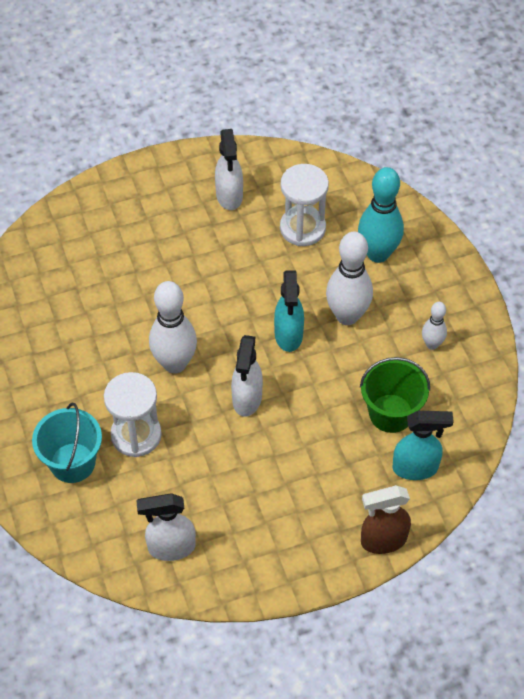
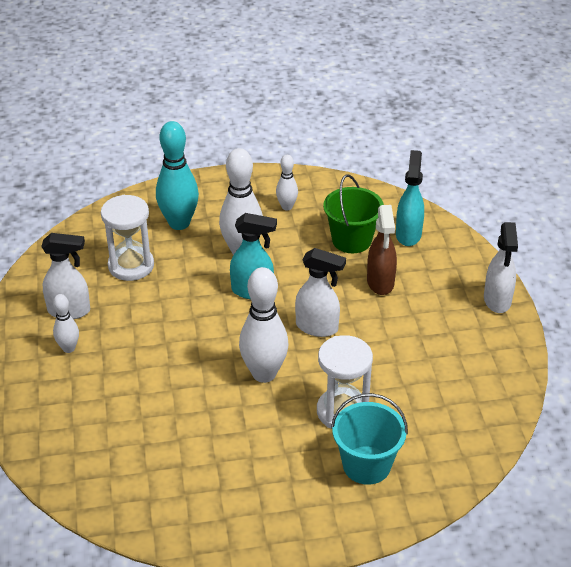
camera: 80 degrees left, 15 degrees down
white spray bottle [136,493,196,561] -> white spray bottle moved to [484,222,518,313]
brown spray bottle [361,485,411,554] -> brown spray bottle moved to [367,205,397,295]
none -> white bowling pin [53,294,79,353]

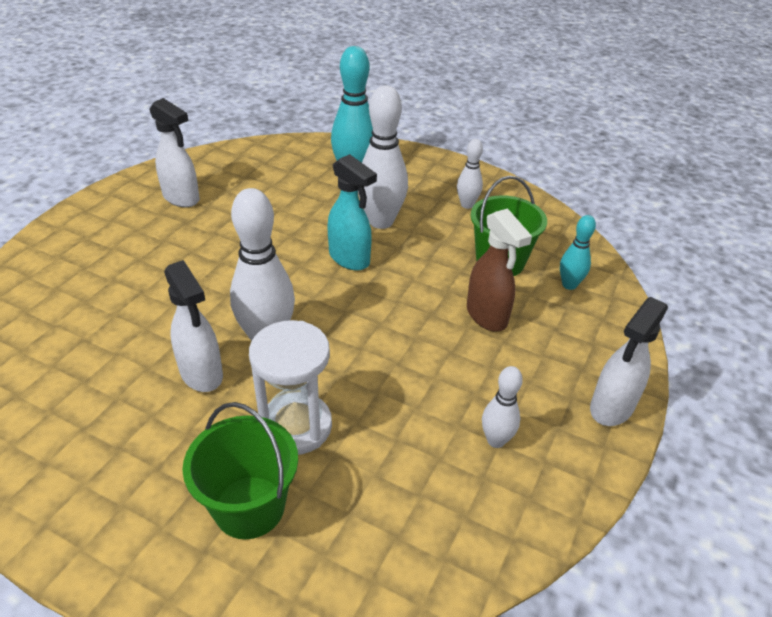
camera: 35 degrees right, 0 degrees up
white bowling pin [53,294,79,353] -> white bowling pin moved to [482,366,523,448]
white hourglass [101,195,154,281] -> none
white spray bottle [295,248,346,337] -> white spray bottle moved to [164,260,223,392]
turquoise bucket [331,393,408,485] -> green bucket [182,402,298,539]
brown spray bottle [367,205,397,295] -> brown spray bottle turned 60 degrees counterclockwise [467,208,532,332]
turquoise spray bottle [396,150,424,246] -> turquoise bowling pin [560,215,596,290]

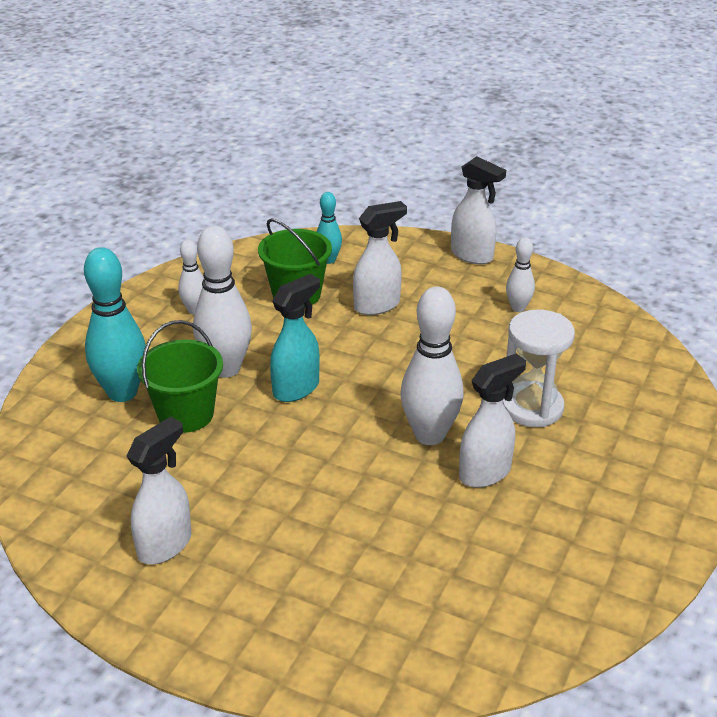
camera: 90 degrees left, 5 degrees down
green bucket [182,402,298,539] -> green bucket moved to [137,320,223,433]
brown spray bottle [467,208,532,332] -> white spray bottle [353,201,407,315]

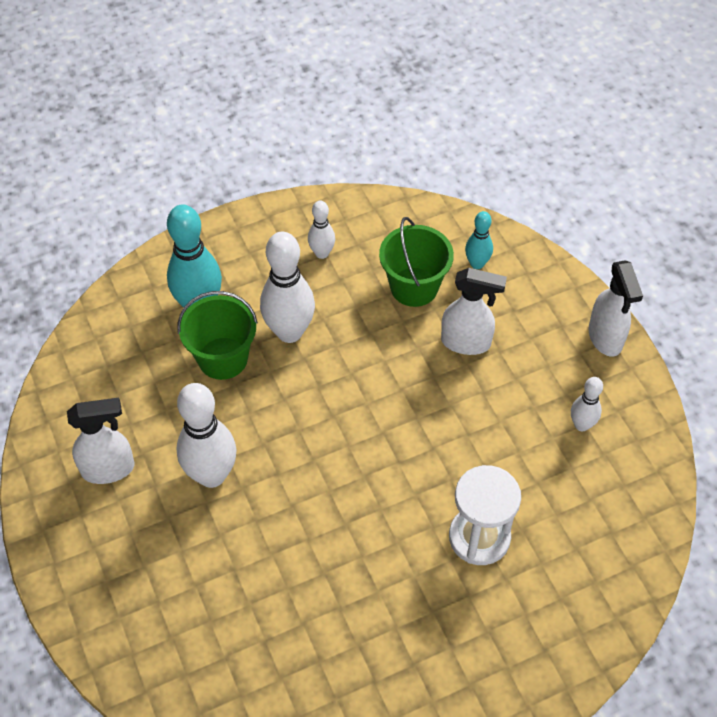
camera: 40 degrees right, 20 degrees up
turquoise spray bottle [270,274,320,402] -> none
white bowling pin [400,286,464,445] -> white bowling pin moved to [176,383,237,488]
white spray bottle [459,353,526,488] -> none

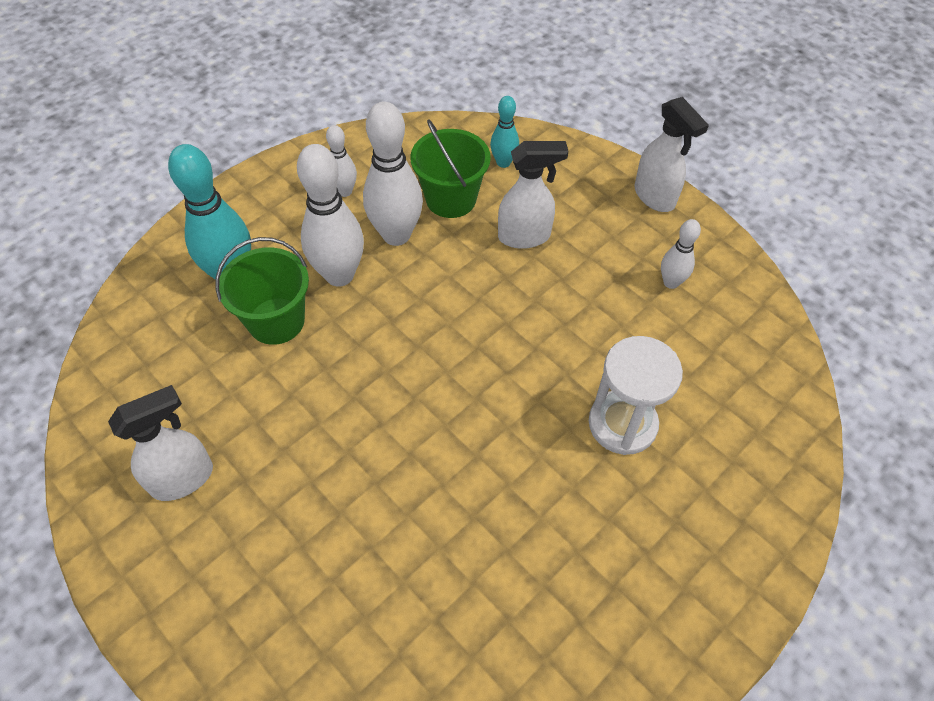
camera: 20 degrees left, 0 degrees up
white bowling pin [176,383,237,488] -> white bowling pin moved to [363,101,423,246]

